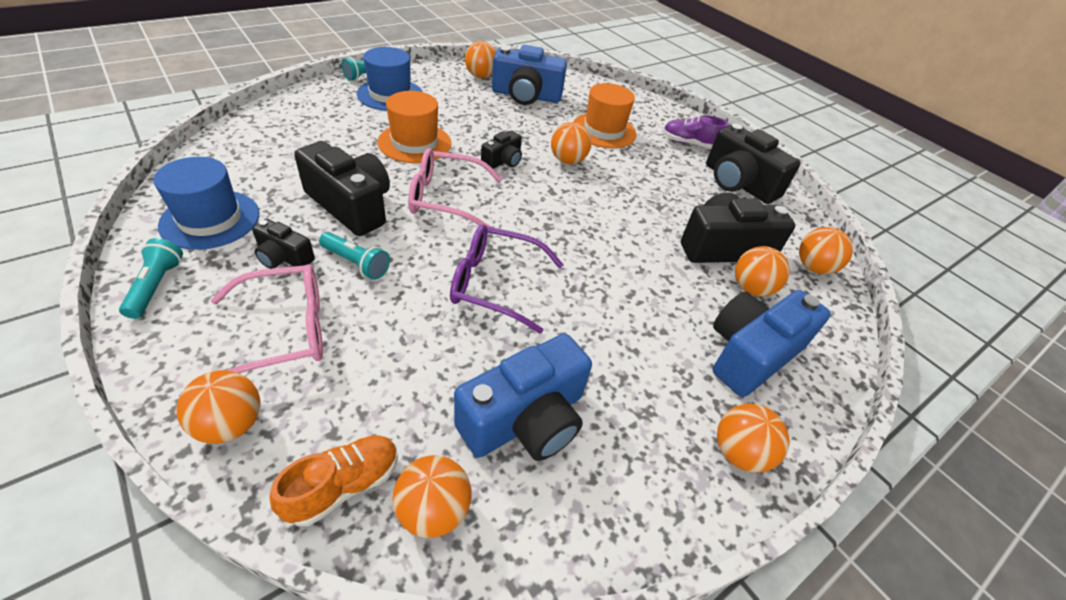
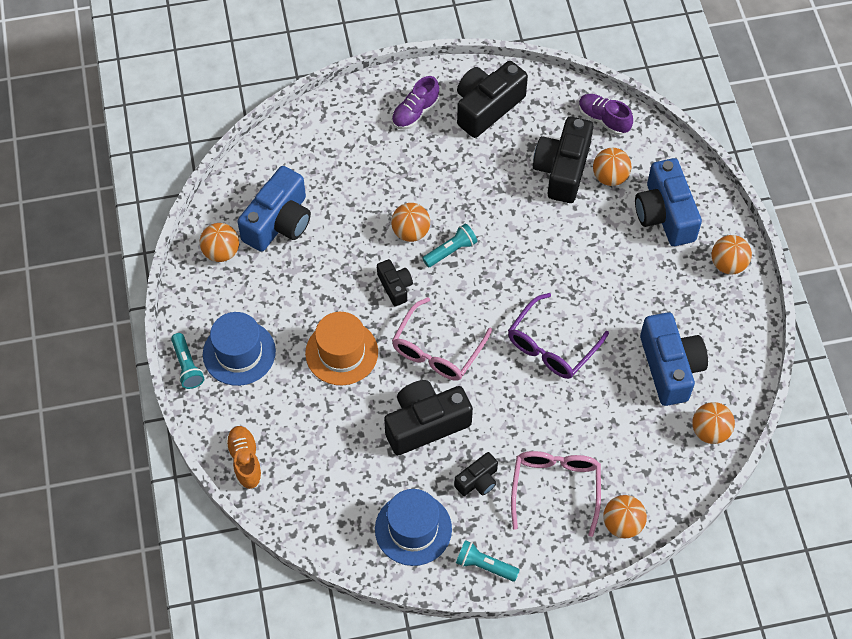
camera: 60 degrees left, 15 degrees up
orange shoe [269,436,398,526] -> orange shoe moved to [225,426,263,489]
turquoise flashlight [319,232,390,280] -> turquoise flashlight moved to [422,224,477,267]
orange hat [573,83,636,148] -> none
black camera [706,124,801,204] -> black camera turned 150 degrees clockwise [457,61,528,138]
orange ball [799,227,853,274] -> purple shoe [579,94,633,135]

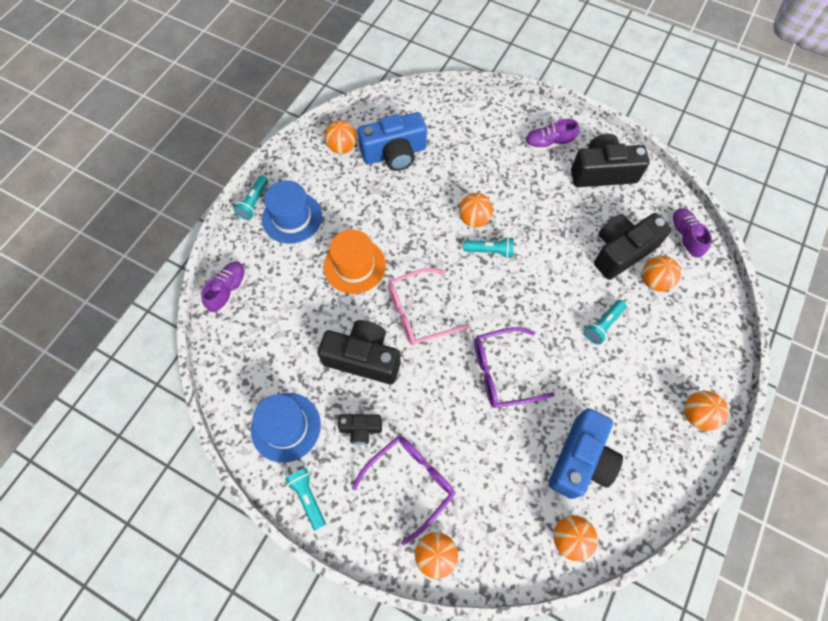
camera: 40 degrees right, 5 degrees up
orange shoe [225,426,263,489] -> purple shoe [201,262,247,312]
black camera [377,259,413,306] -> none
pink glasses [511,451,601,537] -> purple glasses [352,436,455,545]
blue camera [635,158,702,246] -> none
none -> turquoise flashlight [584,300,627,345]

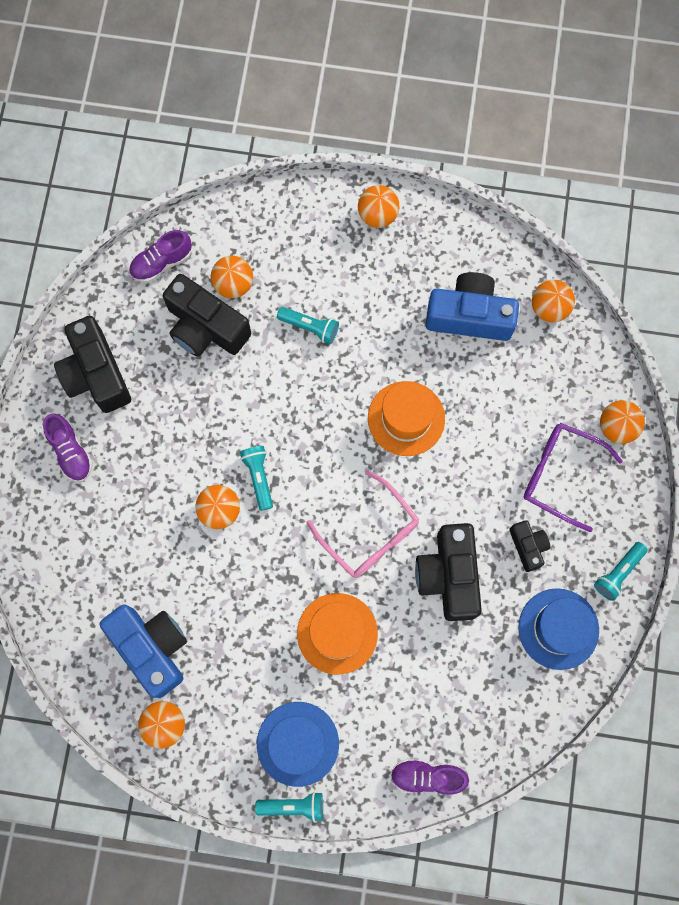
camera: 110 degrees left, 10 degrees up
purple glasses [474,327,555,408] -> orange hat [368,381,445,456]

